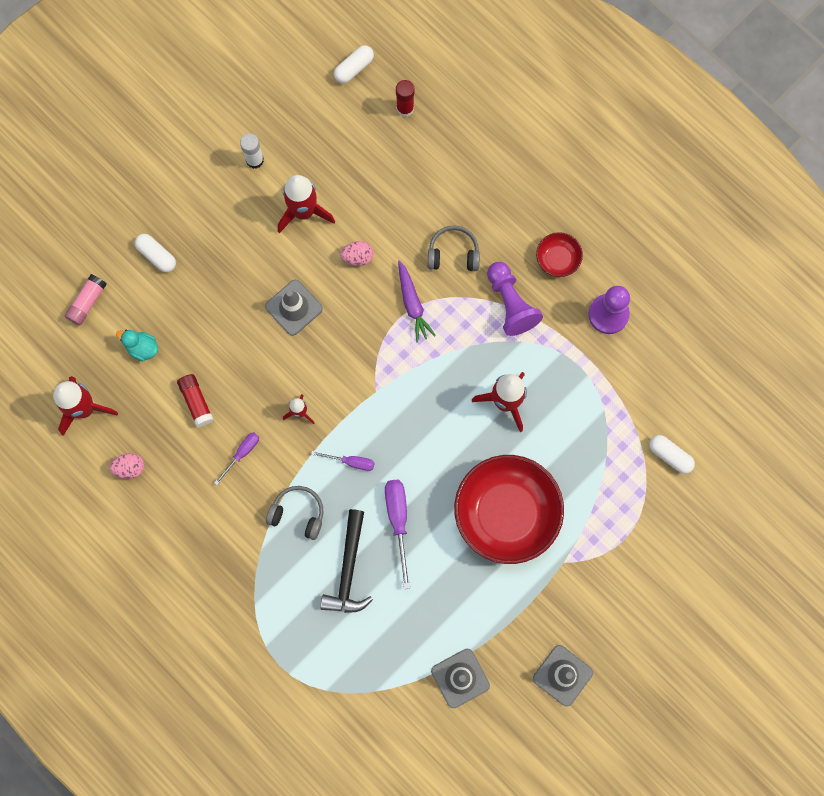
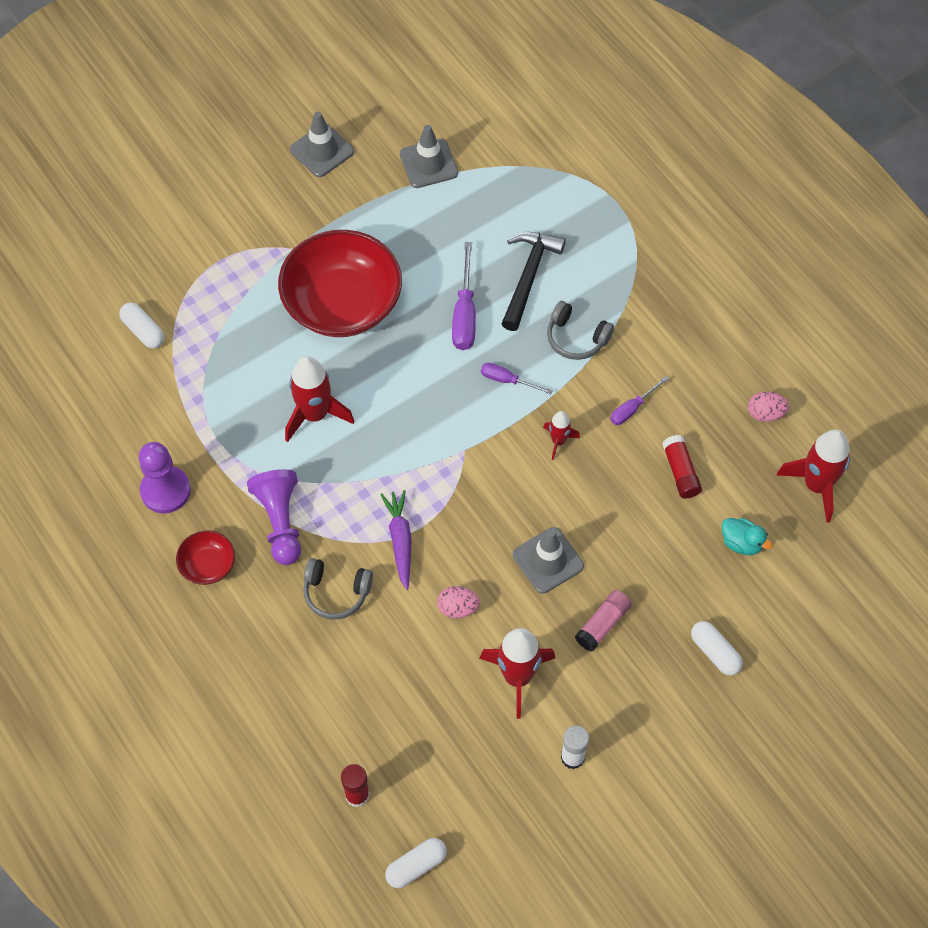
camera: 170 degrees left, 15 degrees down
pink glue stick [65,274,106,326] -> pink glue stick moved to [575,590,632,652]

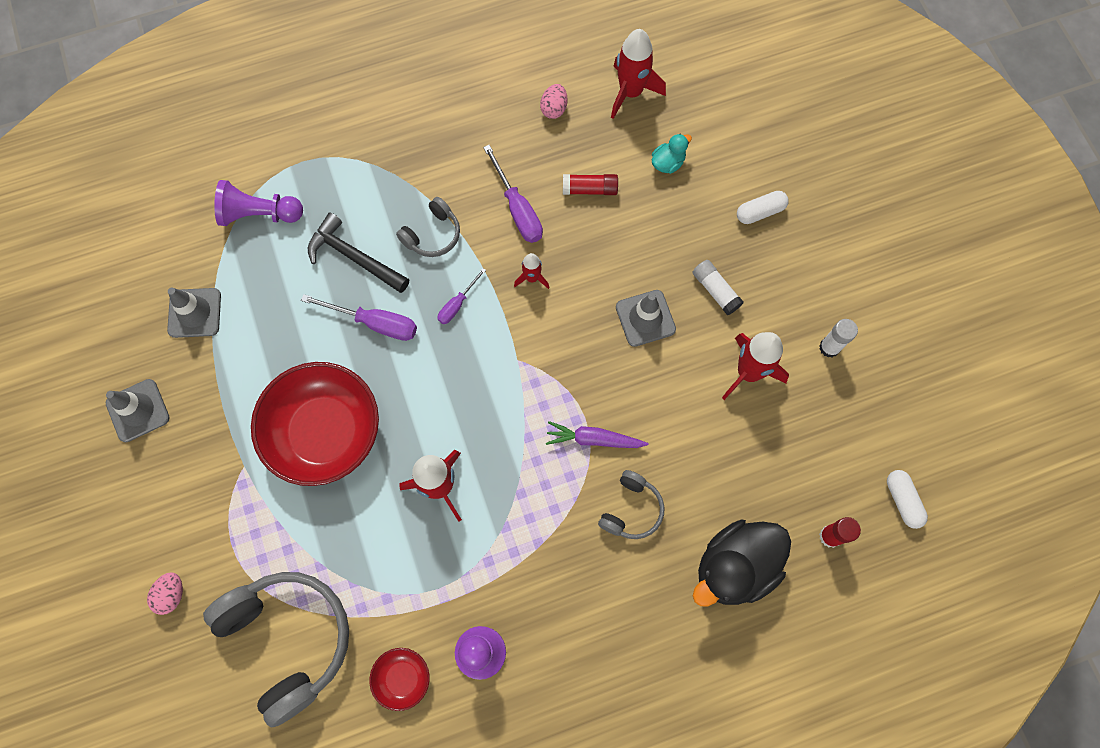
camera: 75 degrees left, 10 degrees up
white capsule [119,303,165,348] -> grey headphones [203,572,349,728]
red bowl [176,530,235,585] -> red bowl moved to [369,648,430,711]
purple pawn [247,469,301,565] -> purple pawn moved to [214,180,303,226]
pink egg [437,586,480,618] -> pink egg moved to [147,572,183,615]
pink glue stick [575,590,632,652] -> white glue stick [692,260,744,315]
purple screwdriver [610,376,669,425] -> purple screwdriver [483,145,543,243], size x1.68
none -> black duck [693,520,791,606]

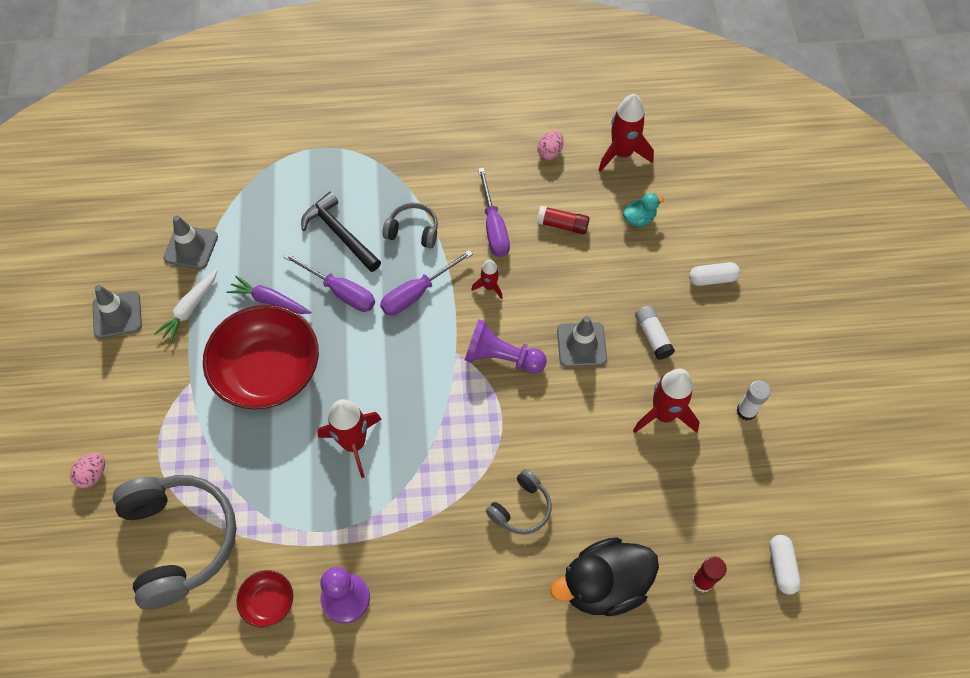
camera: 15 degrees right, 10 degrees down
purple pawn [214,180,303,226] -> purple pawn moved to [465,319,547,374]
grey headphones [396,197,460,257] -> grey headphones turned 135 degrees counterclockwise [382,203,438,249]
purple screwdriver [437,268,486,324] -> purple screwdriver [380,250,473,316], size x1.68
purple carrot [546,421,648,448] -> purple carrot moved to [226,276,311,314]
none -> white carrot [154,270,217,343]

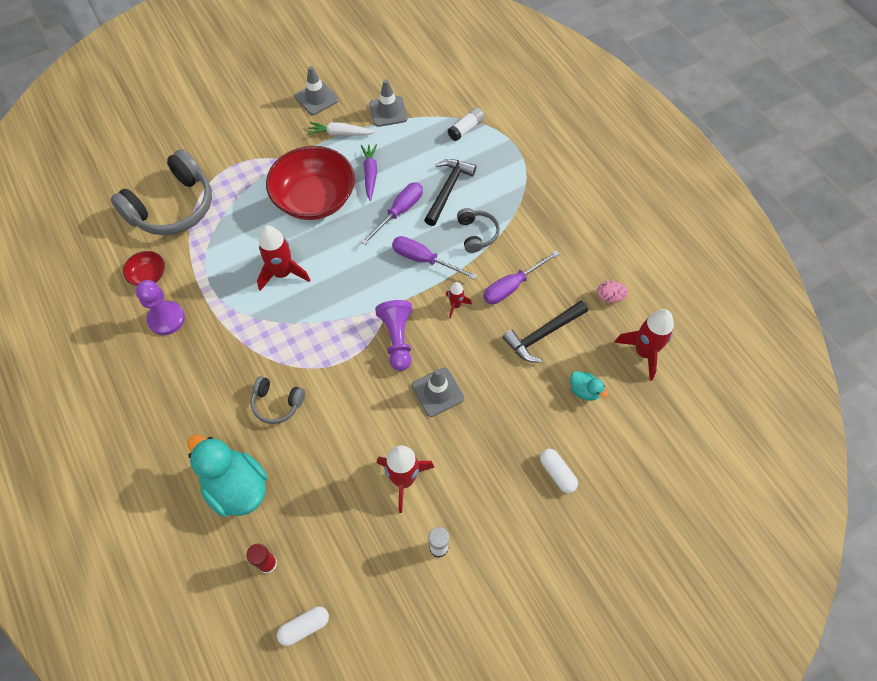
camera: 65 degrees right, 0 degrees up
pink egg [70,452,105,488] -> none
purple screwdriver [283,252,375,312] -> purple screwdriver turned 150 degrees counterclockwise [361,182,423,245]
red glue stick [537,206,589,234] -> black hammer [502,300,588,363]
black duck [550,537,659,616] -> turquoise duck [188,434,268,517]
white glue stick [635,306,675,360] -> white glue stick moved to [448,107,485,141]

